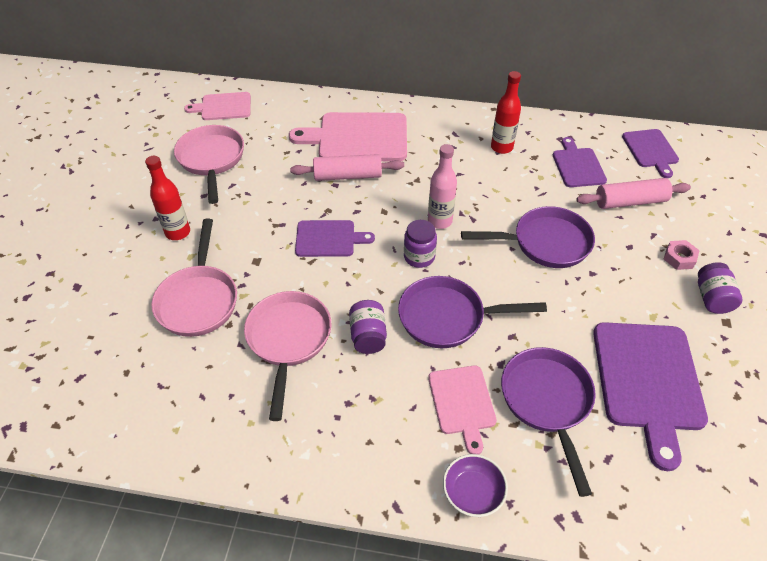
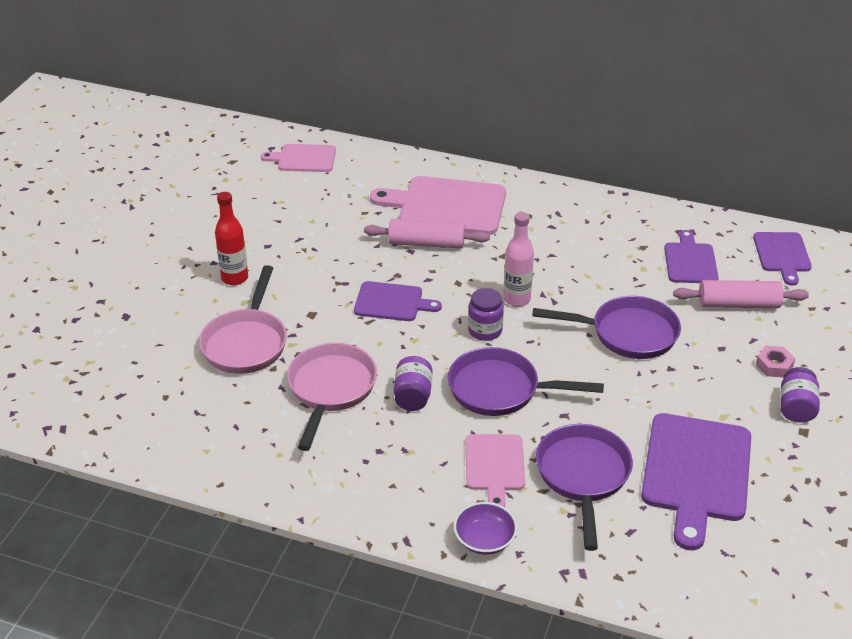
camera: 10 degrees right, 10 degrees down
pink pan [174,125,244,204] -> none
red bottle [491,71,521,154] -> none

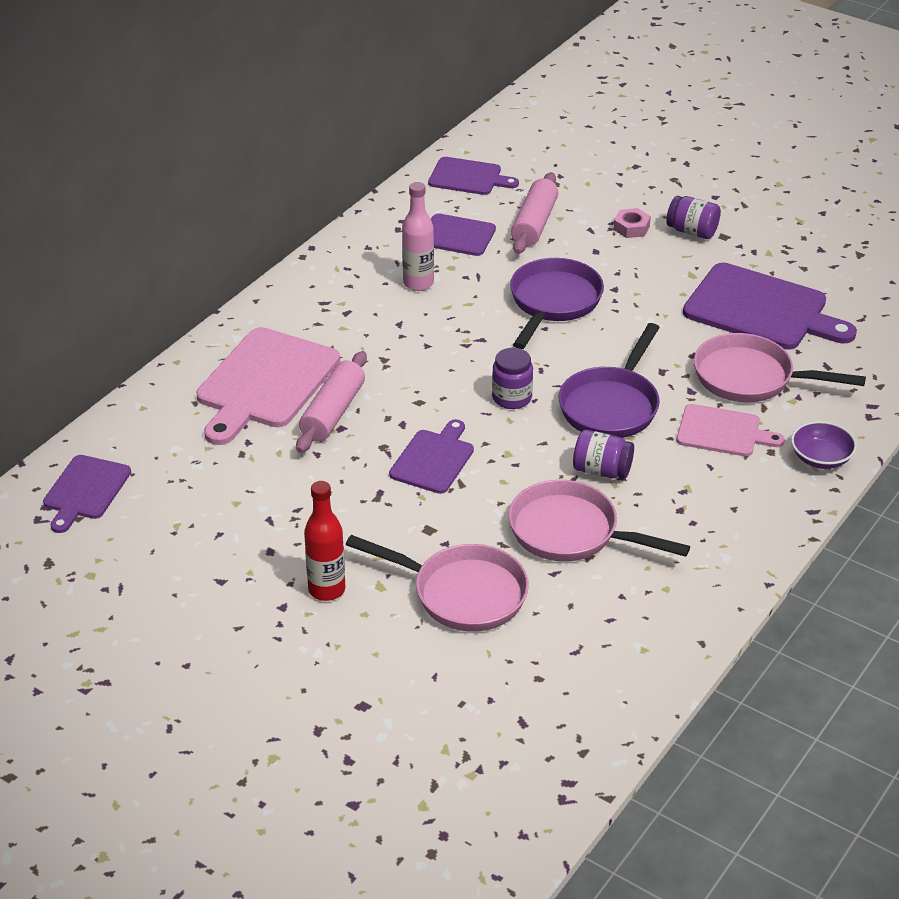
camera: 75 degrees left, 0 degrees up
pink cutting board [261,144,336,172] -> purple cutting board [43,455,131,533]
pink bottle [503,212,534,307] -> pink bottle moved to [402,182,434,291]
purple pan [536,424,633,551] -> pink pan [694,333,866,402]

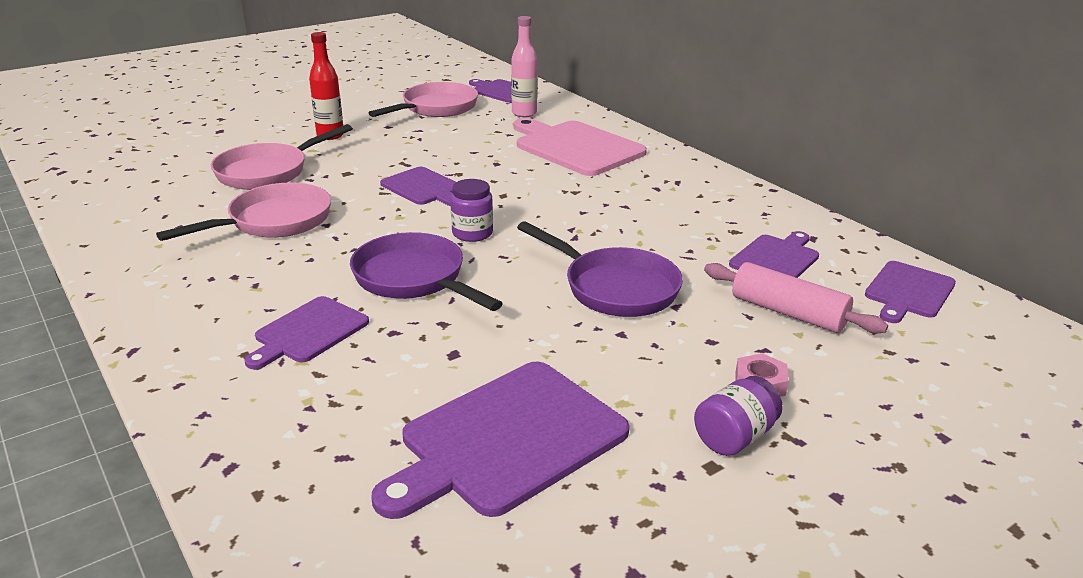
camera: 110 degrees right, 10 degrees down
pink rolling pin [296,351,367,453] -> none
pink bottle [402,182,434,291] -> pink bottle moved to [511,16,538,117]
purple jar [573,430,634,479] -> none
pink cutting board [677,404,785,457] -> purple cutting board [244,296,369,369]
pink pan [694,333,866,402] -> pink pan moved to [369,82,478,117]
purple bowl [791,421,857,469] -> none

